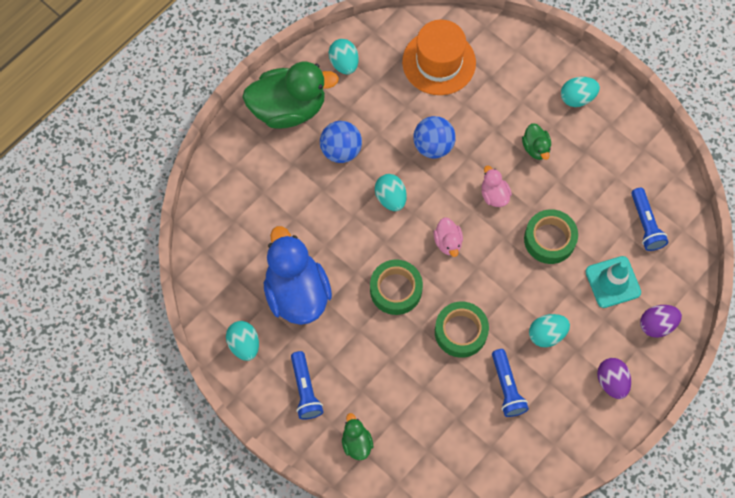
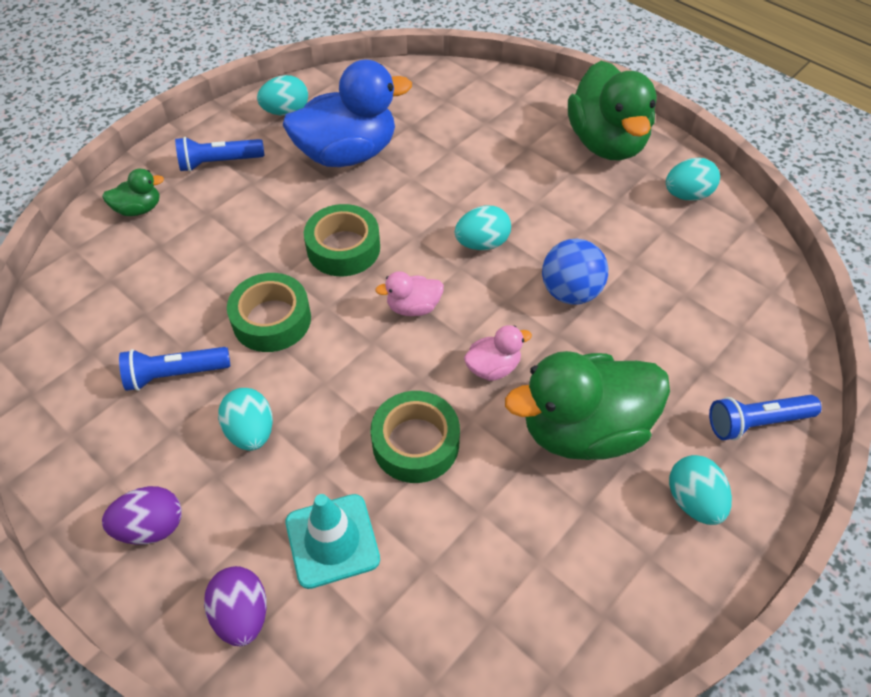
camera: 90 degrees right, 15 degrees down
blue ball [320,121,362,163] -> none
orange hat [402,19,476,95] -> none
green duck [522,123,551,160] -> green duck [505,351,670,460], size x2.21
blue flashlight [631,188,668,251] -> blue flashlight moved to [709,395,821,440]

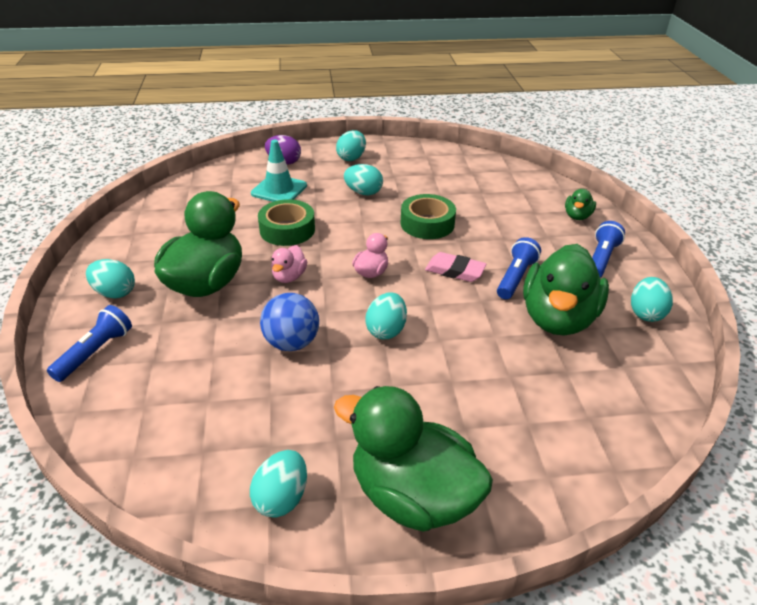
camera: 130 degrees right, 15 degrees down
purple egg [102,486,182,545] -> turquoise egg [336,130,366,161]
blue flashlight [119,347,230,391] -> blue flashlight moved to [497,237,541,299]
blue duck [283,59,412,167] -> green duck [523,244,609,336]
green tape [304,204,380,276] -> pink eraser [425,252,487,282]

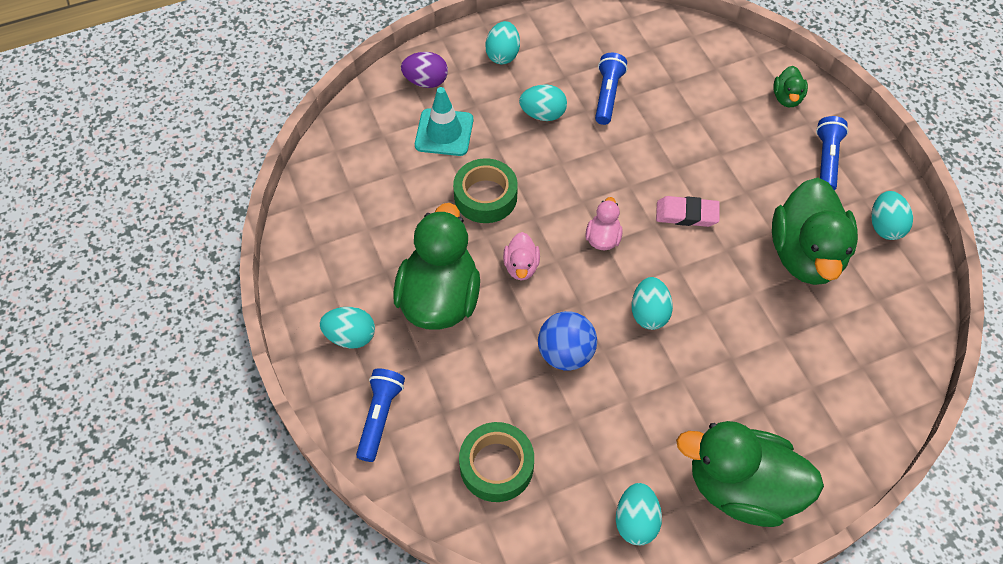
camera: 15 degrees left, 20 degrees up
green tape [401,194,456,239] -> green tape moved to [459,422,534,502]
blue flashlight [497,237,541,299] -> blue flashlight moved to [595,53,627,125]

